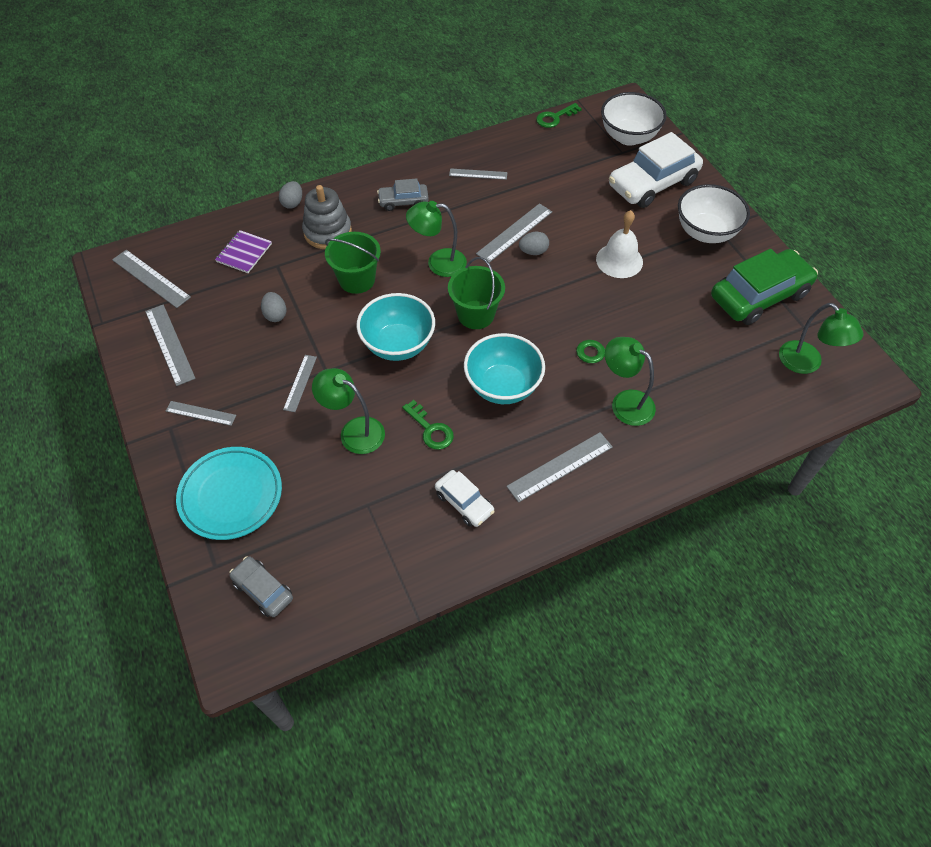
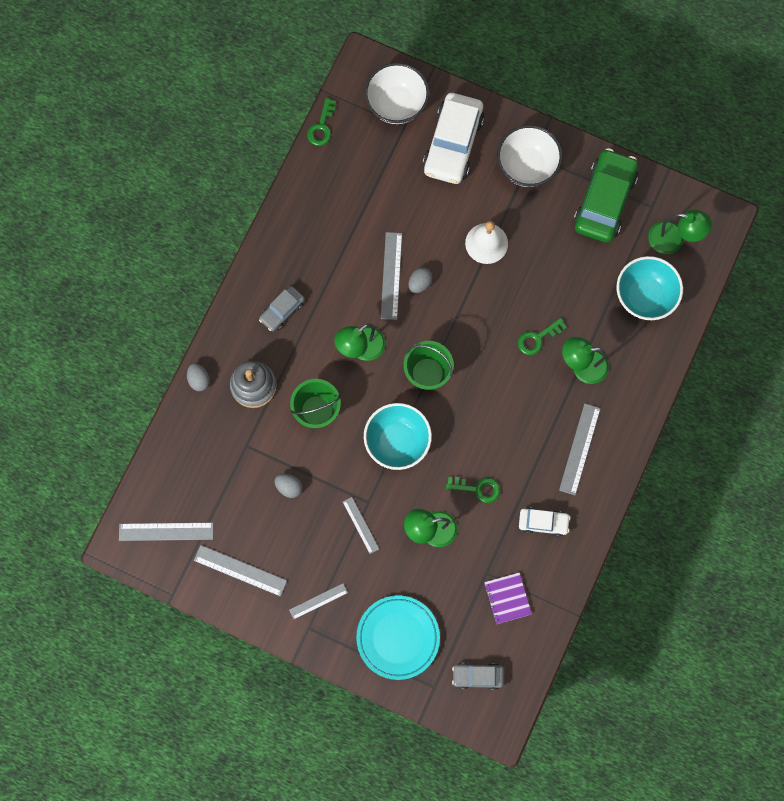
camera: 40 degrees left, 20 degrees up
purple notebook [215,230,272,273] -> purple notebook moved to [484,572,532,624]
grey ruler [449,168,507,180] -> none
turquoise bowl [464,333,545,404] -> turquoise bowl moved to [617,256,683,320]

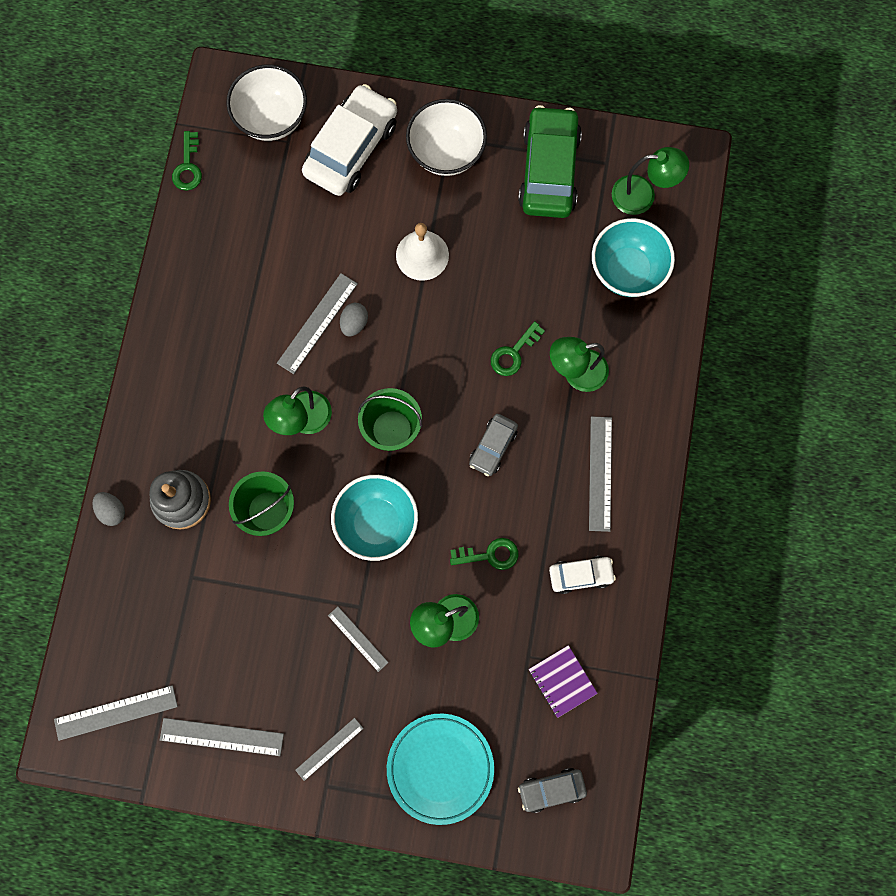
camera: 15 degrees left, 0 degrees up
grey car [259,286,305,332] -> grey car moved to [469,414,518,476]
grey egg [275,474,302,498] -> none
grey ruler [381,232,402,320] -> grey ruler turned 45 degrees clockwise [277,273,358,374]
white car [423,93,484,184] -> white car turned 150 degrees counterclockwise [302,84,397,196]

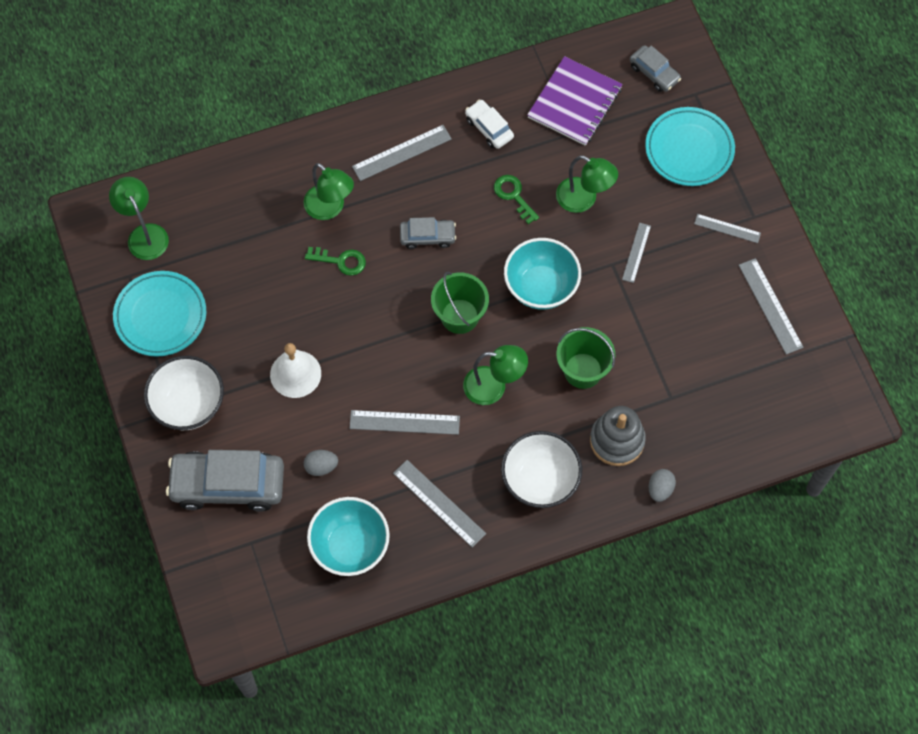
camera: 120 degrees left, 10 degrees down
grey ruler [54,685,178,741] -> grey ruler moved to [393,460,486,548]
green key [172,131,202,191] -> none
white bowl [226,65,307,141] -> white bowl moved to [501,431,582,508]
white car [302,84,397,196] -> grey car [166,450,284,512]
grey egg [340,303,368,336] -> grey egg moved to [304,450,338,476]
green car [518,105,582,218] -> turquoise plate [113,271,206,357]
purple notebook [529,645,598,718] -> purple notebook [527,56,623,146], size x1.69
turquoise bowl [592,218,675,297] -> turquoise bowl moved to [307,497,390,576]

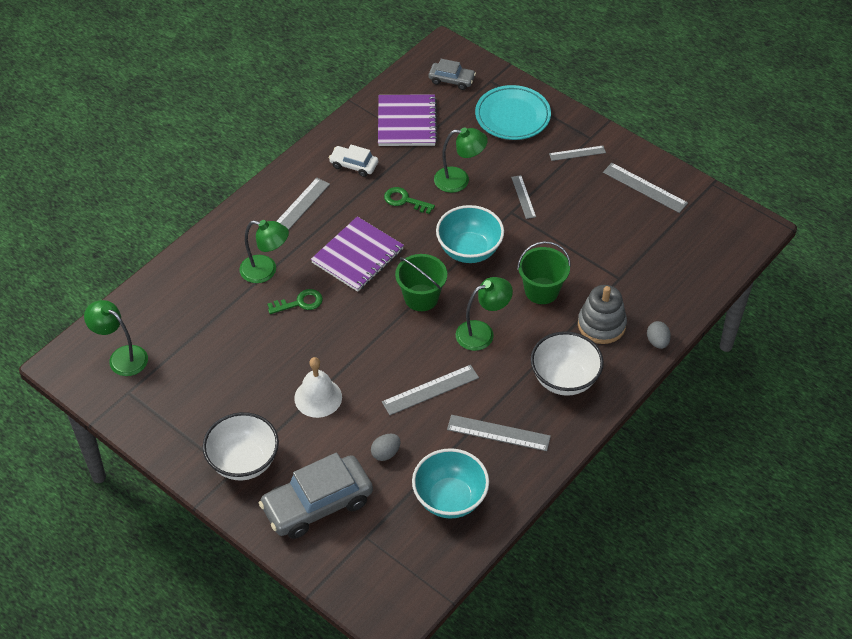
camera: 30 degrees left, 15 degrees down
turquoise plate [113,271,206,357] -> none
grey car [400,217,456,249] -> purple notebook [311,216,404,292]

